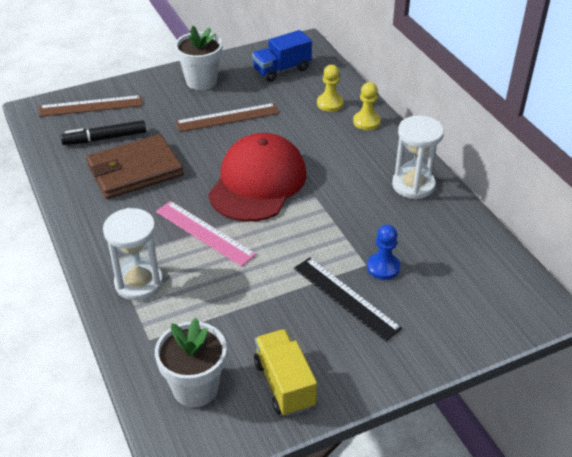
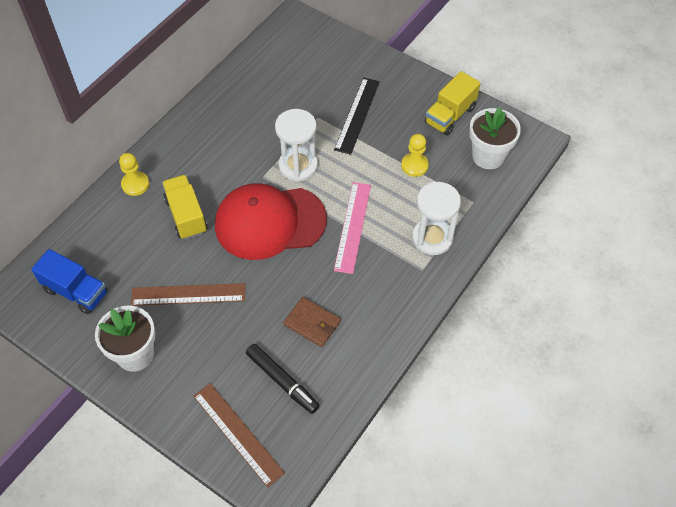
camera: 120 degrees left, 15 degrees up
brown wallet [86,134,184,199] -> brown wallet [283,297,341,347], size x0.55
brown ruler [175,103,279,132] -> brown ruler turned 45 degrees counterclockwise [131,283,245,306]
yellow pawn [317,65,343,112] -> yellow pawn moved to [401,134,429,177]
blue pawn [367,225,400,280] -> none
white hourglass [392,115,444,199] -> white hourglass moved to [275,109,318,182]
none -> yellow truck [162,175,207,240]

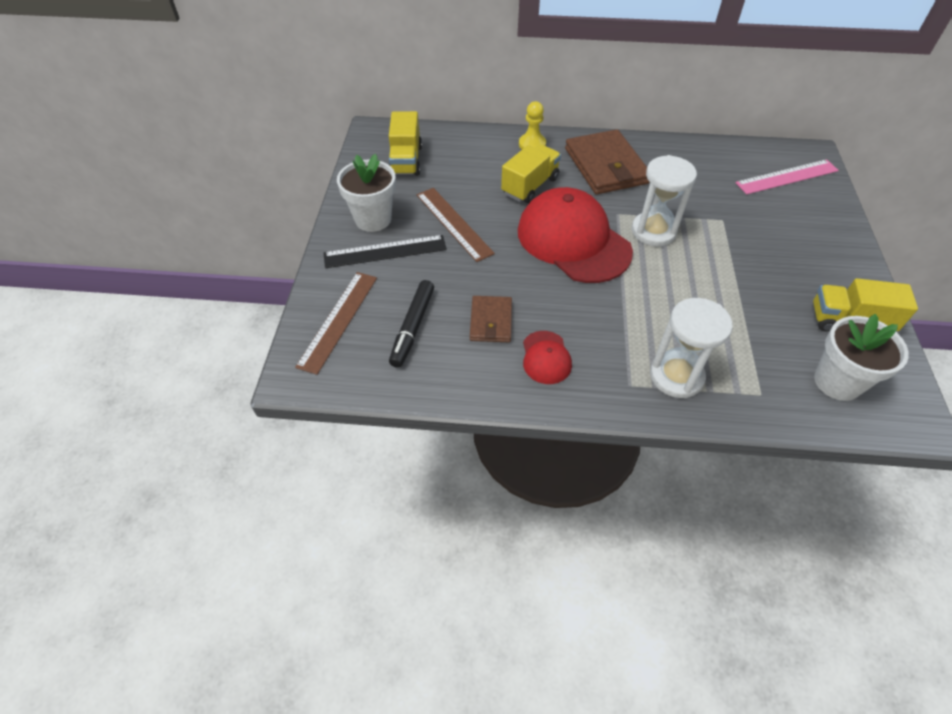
camera: 60 degrees right, 5 degrees down
blue truck [31,249,108,314] -> yellow truck [388,111,422,176]
black ruler [334,78,380,155] -> black ruler moved to [324,235,447,268]
pink ruler [334,182,371,274] -> pink ruler moved to [735,159,839,195]
yellow pawn [401,134,429,177] -> none
none -> red cap [523,331,572,384]
none -> brown wallet [565,129,650,194]

